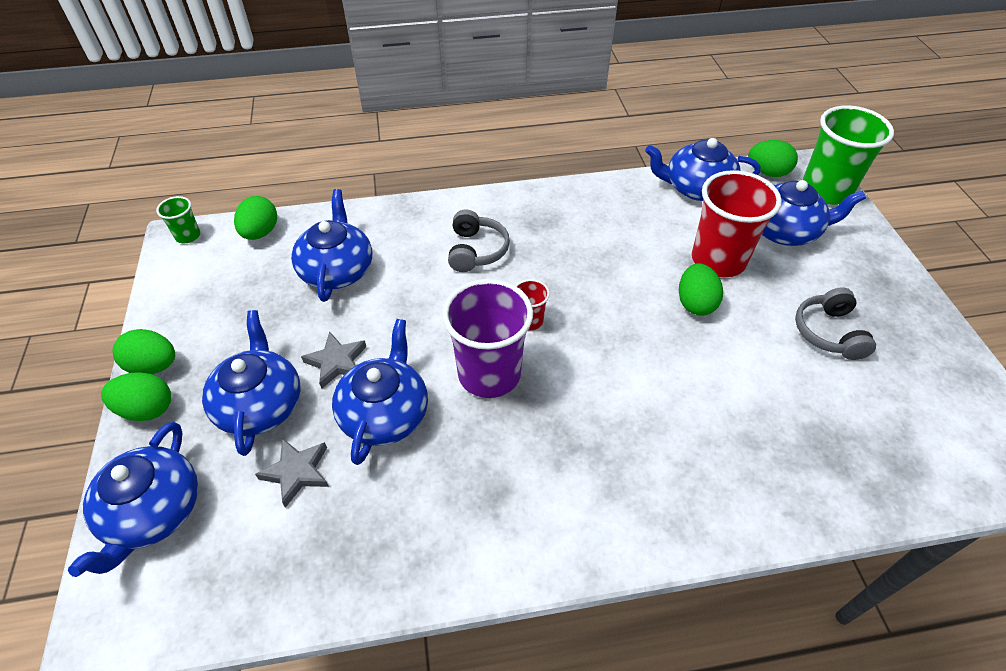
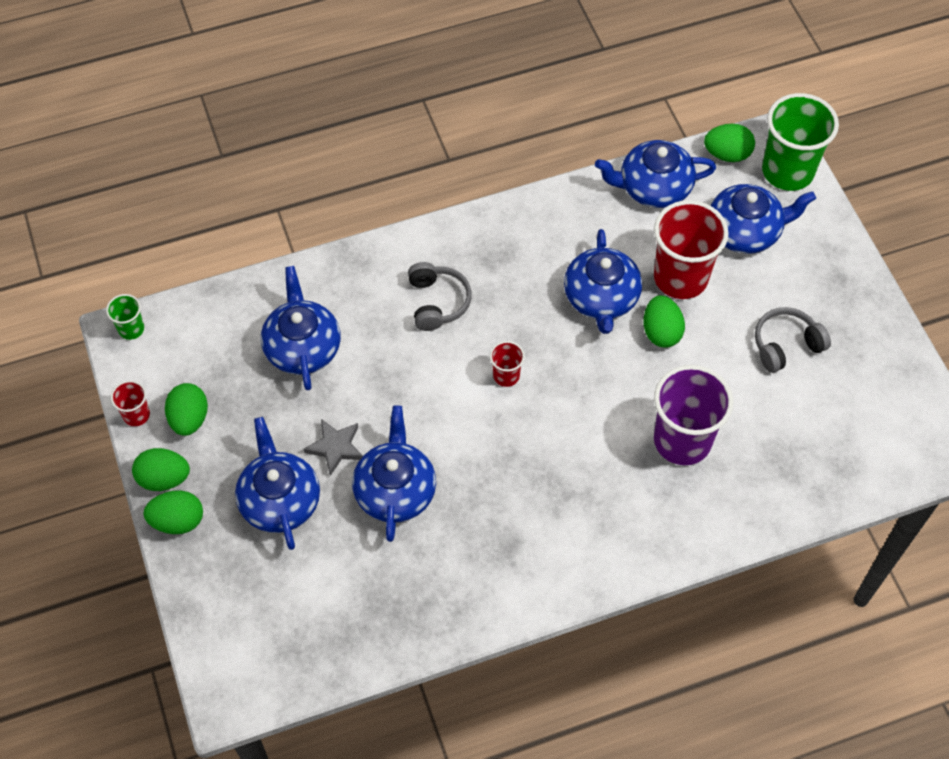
camera: 10 degrees left, 10 degrees up
blue teapot [68,422,198,577] -> blue teapot moved to [564,229,642,334]
green egg [234,196,277,240] -> green egg moved to [165,383,208,436]
grey star [255,438,329,508] -> none
purple cup [442,279,533,398] -> purple cup moved to [654,365,734,465]
grey headphones [795,287,876,360] -> grey headphones turned 75 degrees clockwise [755,307,831,373]
none -> red cup [111,380,150,426]

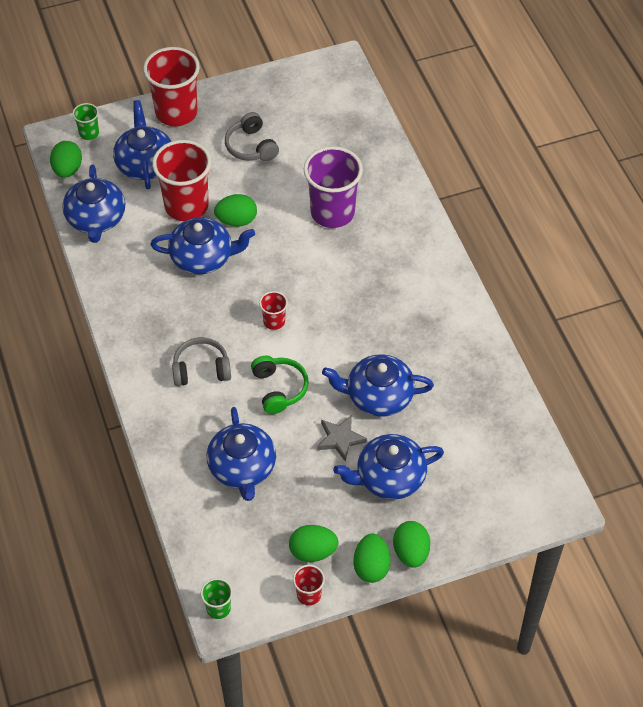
camera: 90 degrees left, 5 degrees down
blue teapot [261,266,341,390] -> blue teapot turned 90 degrees counterclockwise [207,407,276,501]
green cup [762,93,839,191] -> green cup [72,103,99,140], size x0.47
none -> red cup [143,47,200,126]
none -> green headphones [251,356,309,414]

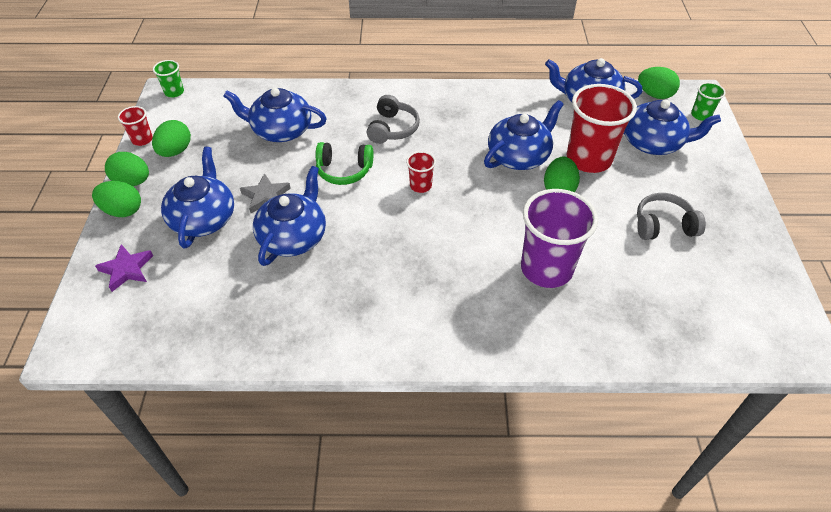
camera: 110 degrees right, 5 degrees down
red cup [143,47,200,126] -> none
blue teapot [150,217,255,274] -> blue teapot turned 150 degrees counterclockwise [484,100,564,170]
none -> purple star [95,244,153,292]

